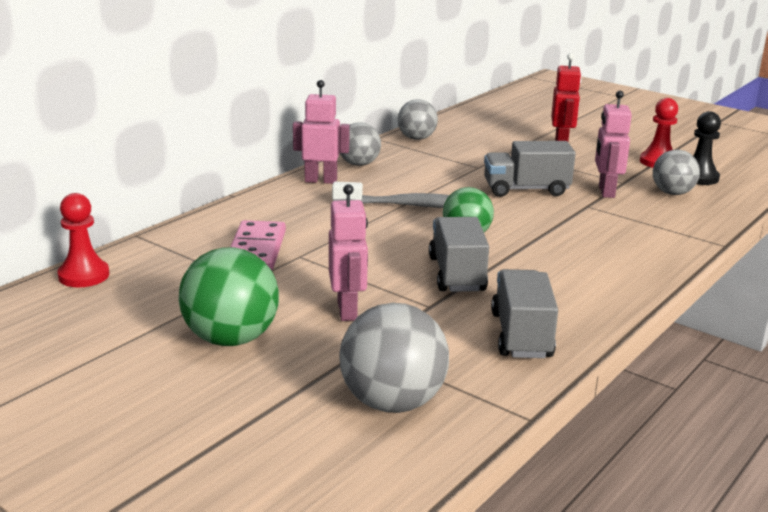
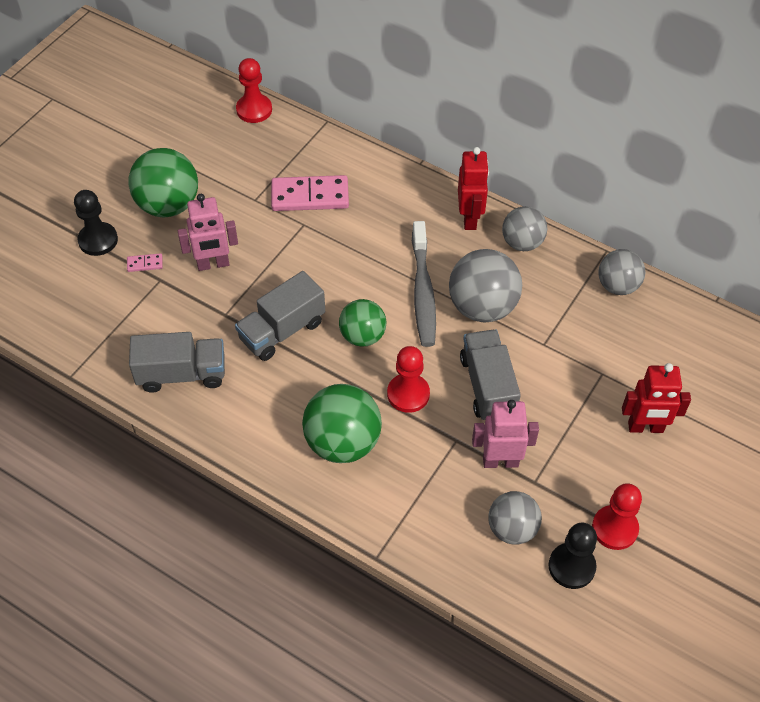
camera: 85 degrees right, 30 degrees up
pink robot [293,80,350,184] -> red robot [458,147,489,230]
grey ball [339,303,449,413] -> grey ball moved to [449,249,522,322]
grey truck [429,217,489,292] -> grey truck turned 150 degrees clockwise [235,271,325,361]
none -> black pawn [74,190,118,256]
none -> pink domino [127,253,163,272]
none -> green ball [302,384,382,463]
none -> red pawn [387,346,430,413]

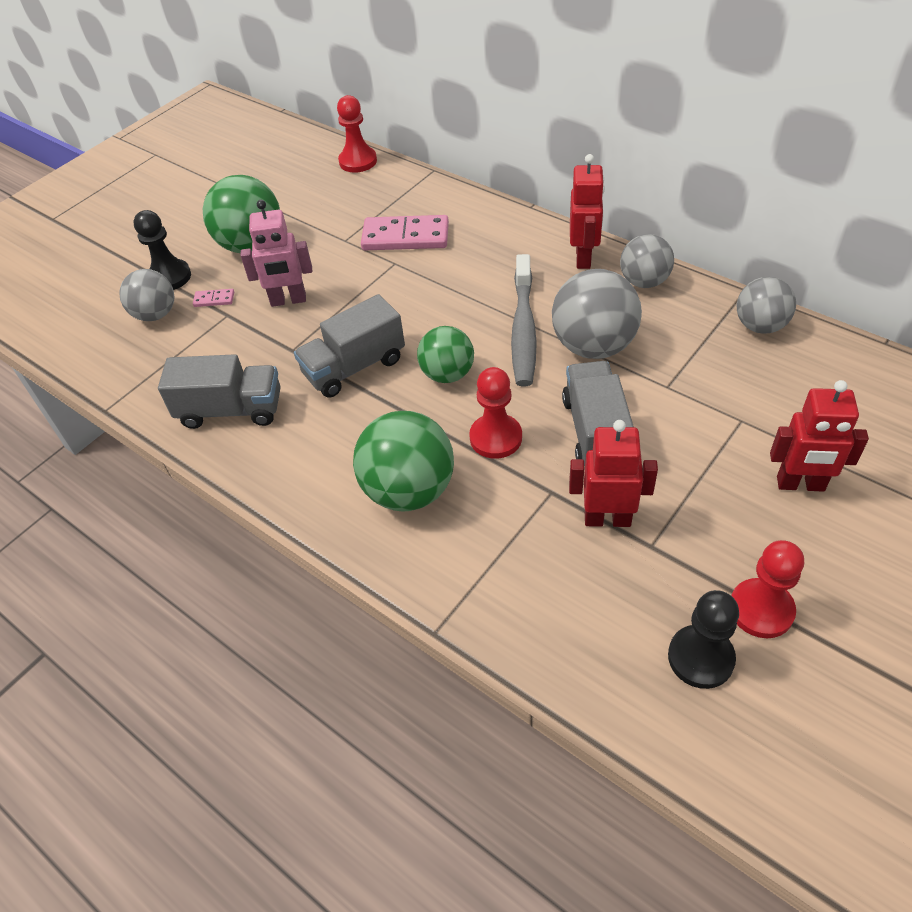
camera: 10 degrees right, 5 degrees down
pink robot [472,400,539,468] -> red robot [569,420,658,527]
grey ball [488,491,542,545] -> grey ball moved to [119,269,174,321]

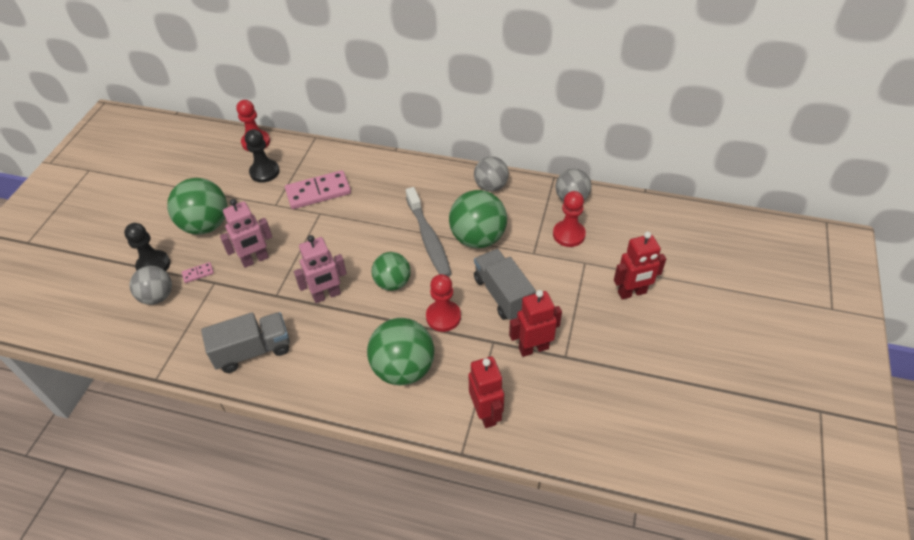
camera: 25 degrees left, 0 degrees up
grey truck [294,294,405,398] -> pink robot [294,235,347,303]
grey ball [552,269,642,359] -> green ball [449,190,507,249]
red robot [570,154,605,269] -> red robot moved to [468,356,504,428]
black pawn [668,590,739,689] -> black pawn moved to [245,129,280,183]
red pawn [731,540,804,638] -> red pawn moved to [553,191,586,247]

